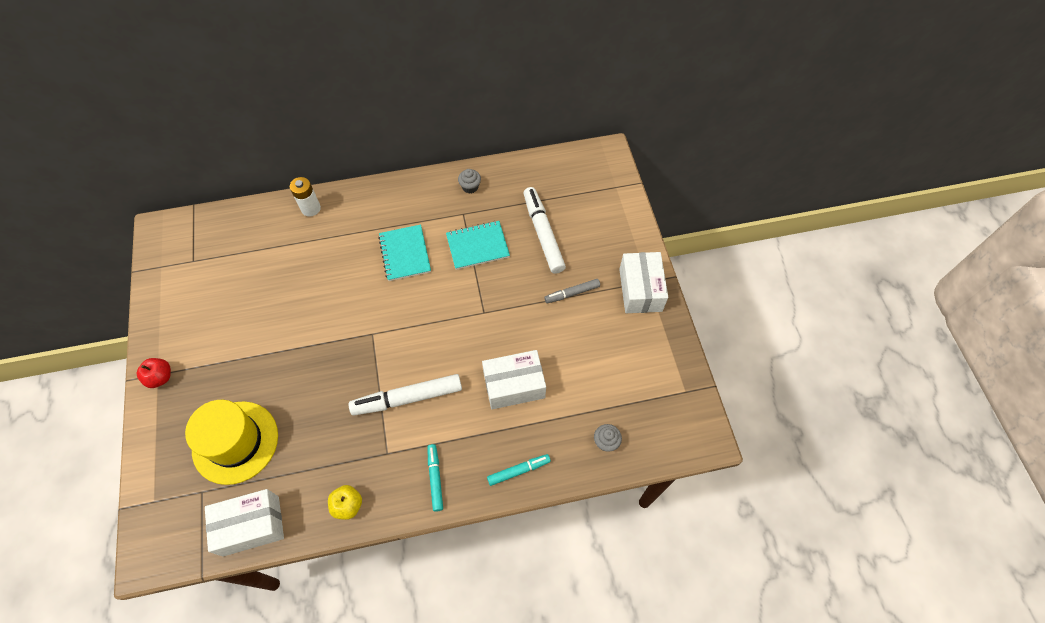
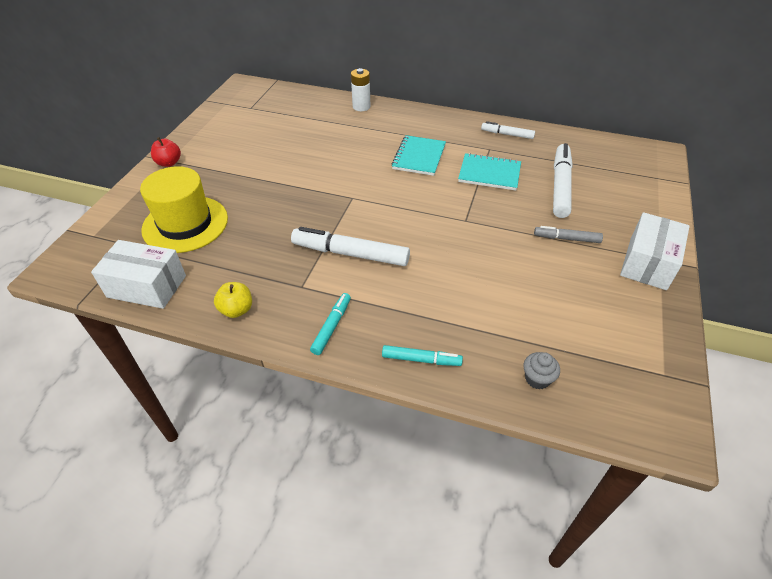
camera: 30 degrees right, 15 degrees down
grey cupcake [458,169,481,193] -> white marker [481,121,535,139]
white box [482,350,546,409] -> none

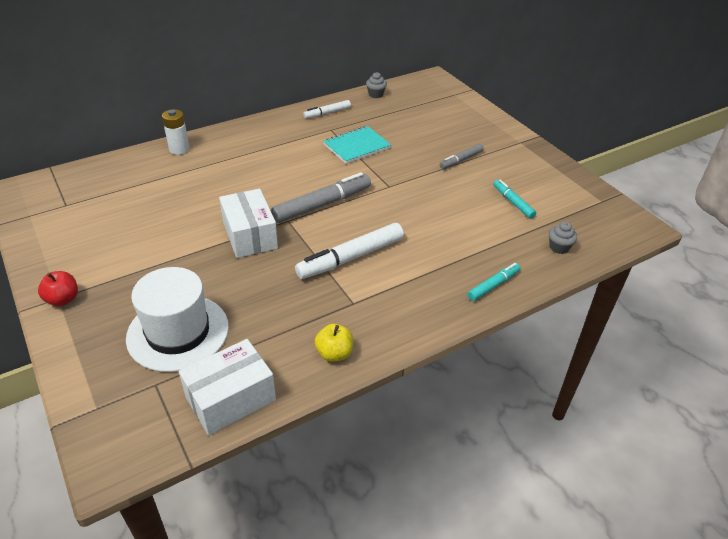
camera: 50 degrees left, 5 degrees down
yellow hat [140,166,228,253] -> white hat [126,267,229,372]
turquoise marker [310,293,351,355] -> turquoise marker moved to [494,179,536,219]
turquoise notebook [392,135,446,176] -> none
white marker [553,143,573,218] -> none
white box [620,212,690,290] -> white box moved to [219,189,278,258]
none -> grey marker [271,172,371,223]
none -> grey cupcake [366,72,387,98]

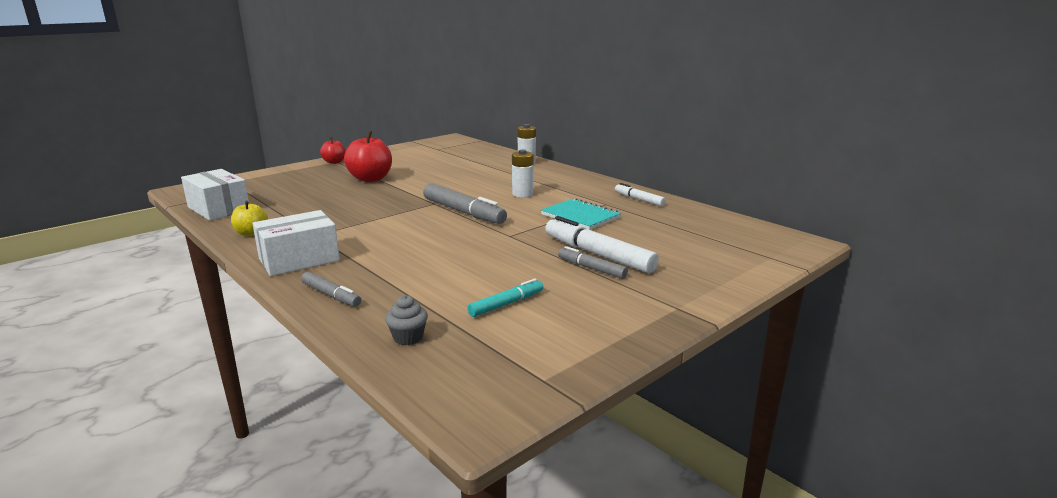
camera: 80 degrees right, 20 degrees down
white hat [126,267,229,372] -> none
white box [219,189,278,258] -> white box moved to [252,210,340,276]
white marker [295,223,404,279] -> white marker moved to [545,216,659,273]
grey cupcake [366,72,387,98] -> none
turquoise marker [468,263,521,301] -> grey marker [301,272,361,307]
none -> red apple [344,131,392,182]
none -> white battery [512,150,533,198]

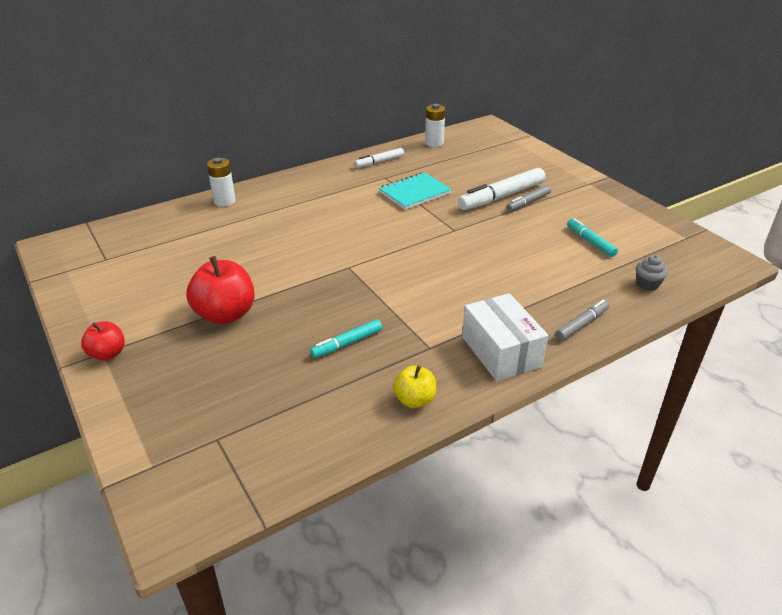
camera: 80 degrees left, 15 degrees up
white box [181,169,249,221] -> none
grey marker [423,183,507,224] -> none
white battery [512,150,533,198] -> white battery moved to [425,104,445,147]
none -> turquoise marker [310,319,382,358]

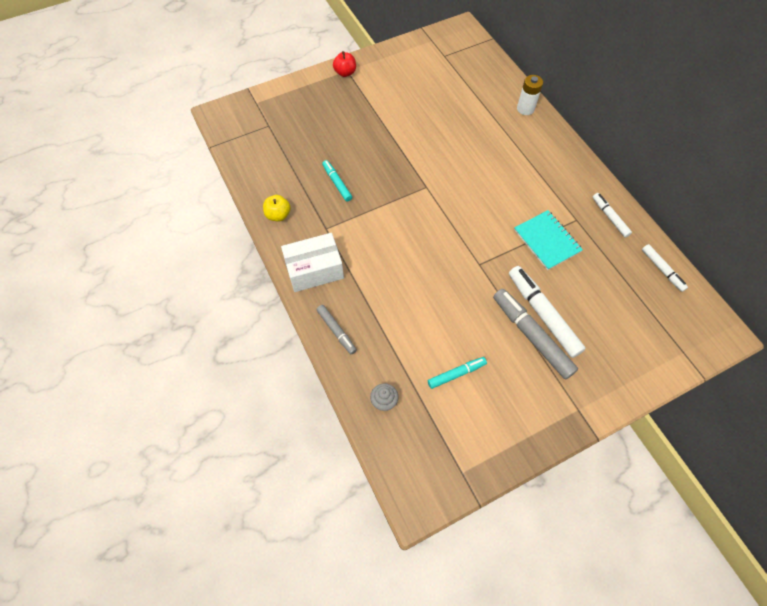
camera: 95 degrees right, 25 degrees up
red apple [186,256,255,324] -> none
white battery [425,104,445,147] -> white marker [642,244,688,292]
grey marker [506,185,551,211] -> grey marker [493,289,578,379], size x1.79

